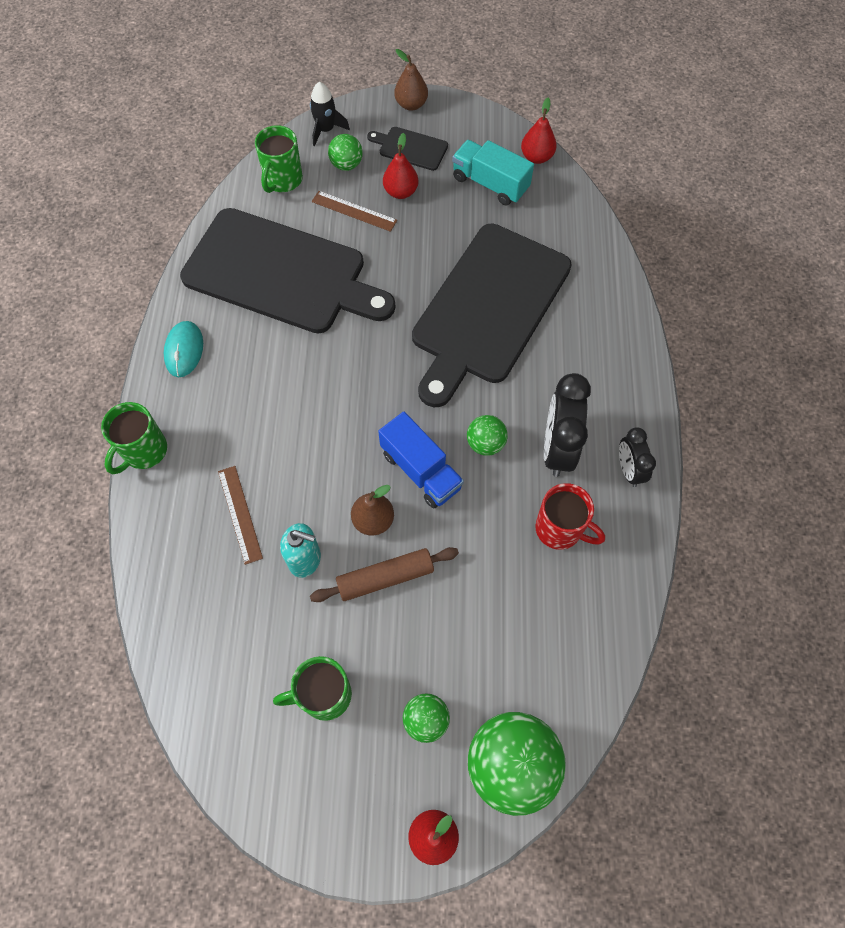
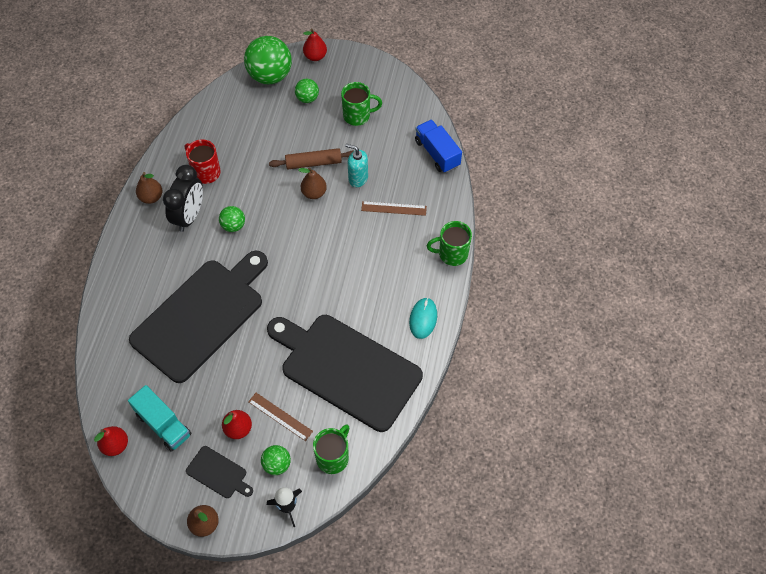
camera: 170 degrees left, 5 degrees down
green mug [101,402,167,474] -> green mug turned 135 degrees counterclockwise [427,221,472,266]
brown ruler [218,466,263,565] -> brown ruler turned 75 degrees counterclockwise [361,201,427,216]
blue truck [378,412,464,508] -> blue truck moved to [415,119,462,173]
black clock [619,428,656,487] -> brown pear [136,172,162,204]

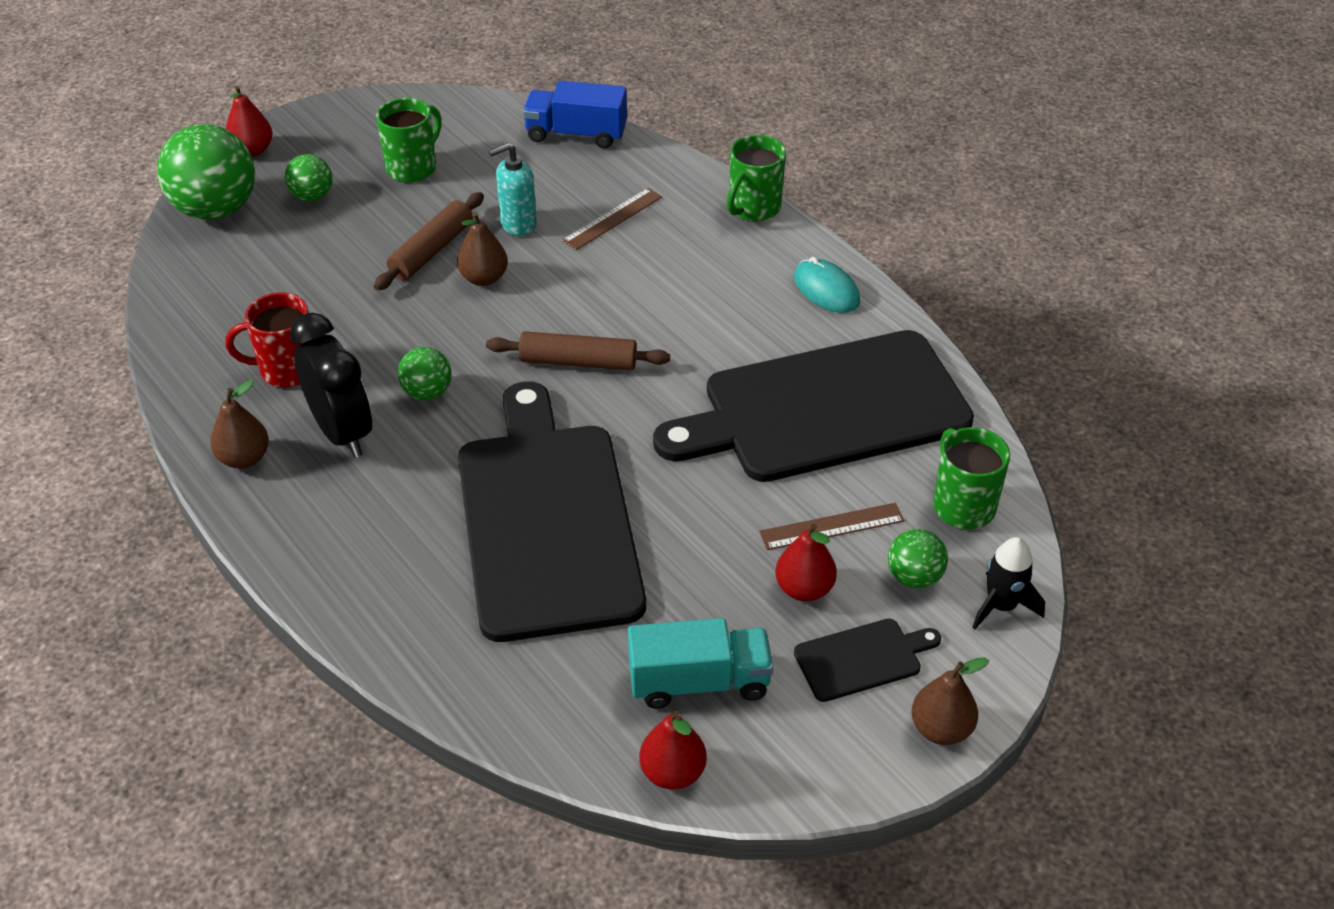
camera: 50 degrees left, 15 degrees down
none -> brown rolling pin [486,331,670,371]

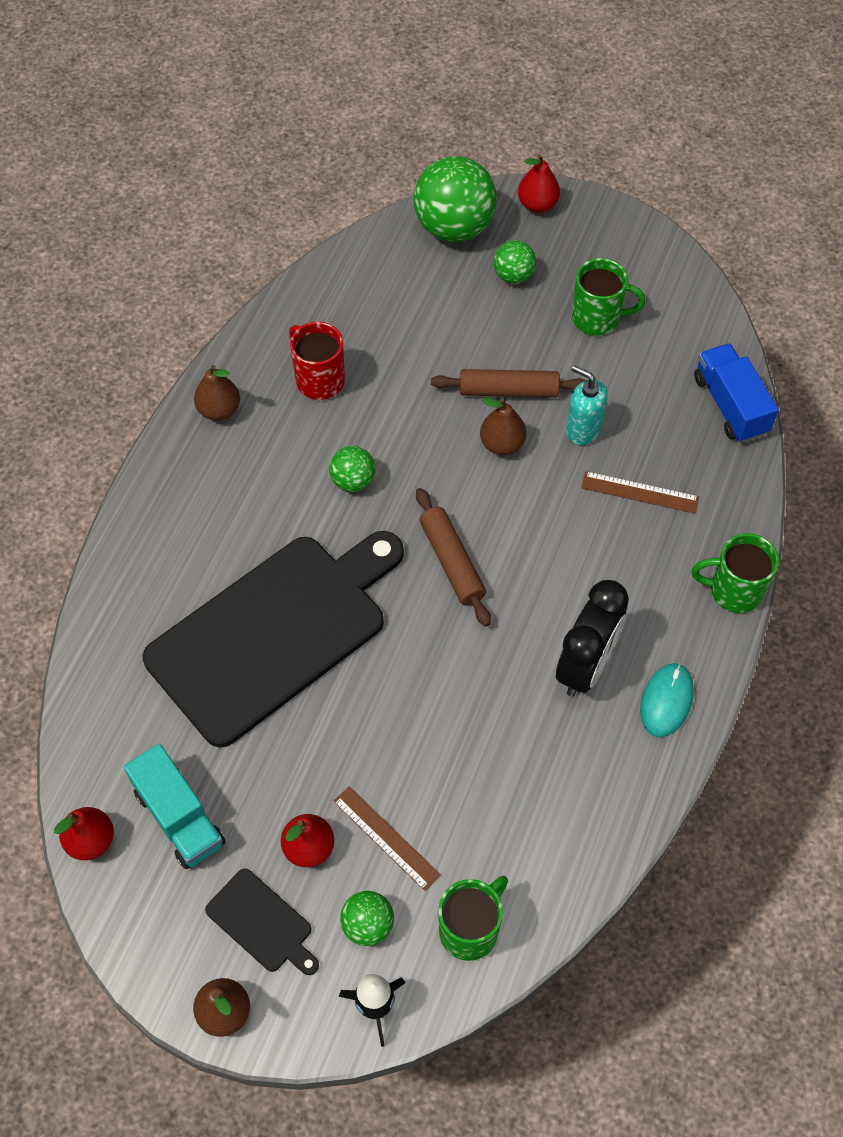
camera: 60 degrees right, 15 degrees up
black clock [290,313,372,458] -> black clock moved to [556,580,629,697]
black cutting board [653,330,974,482] -> none

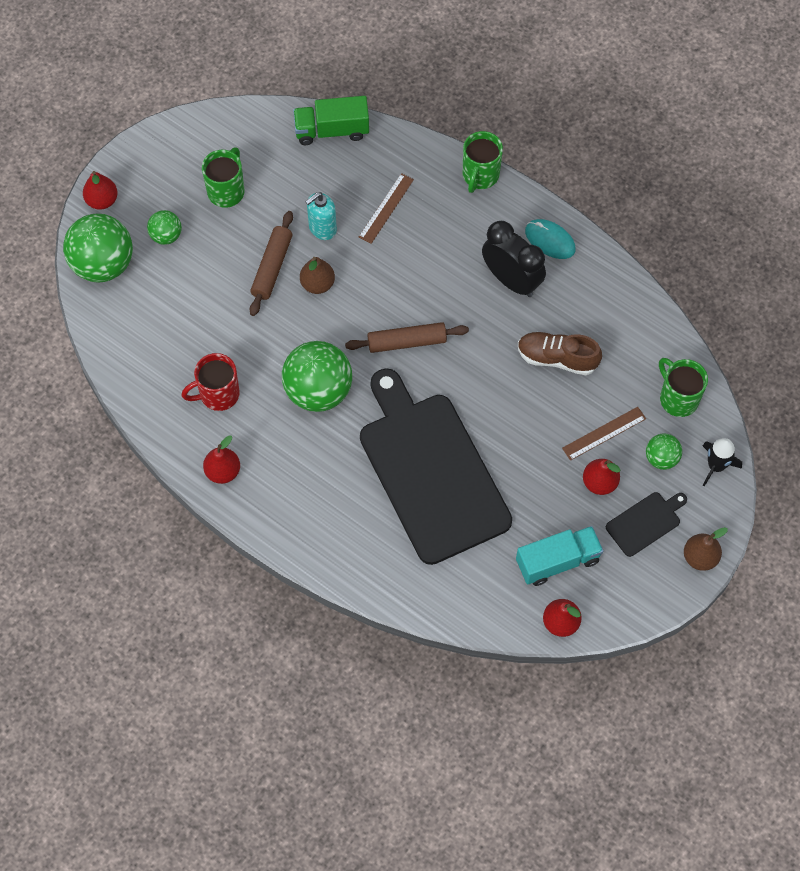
camera: 75 degrees left, 5 degrees up
brown pear [194,365,240,421] -> red pear [203,435,240,484]
green ball [329,446,376,492] -> green ball [282,341,352,412], size x1.97
blue truck [694,343,779,443] -> green truck [293,96,369,145]
none -> brown shoe [518,332,602,375]

